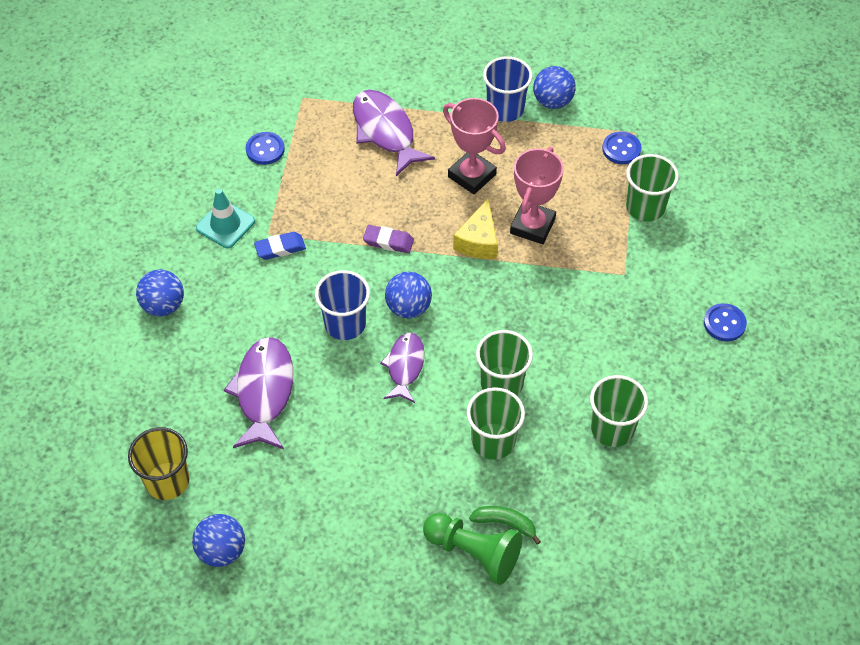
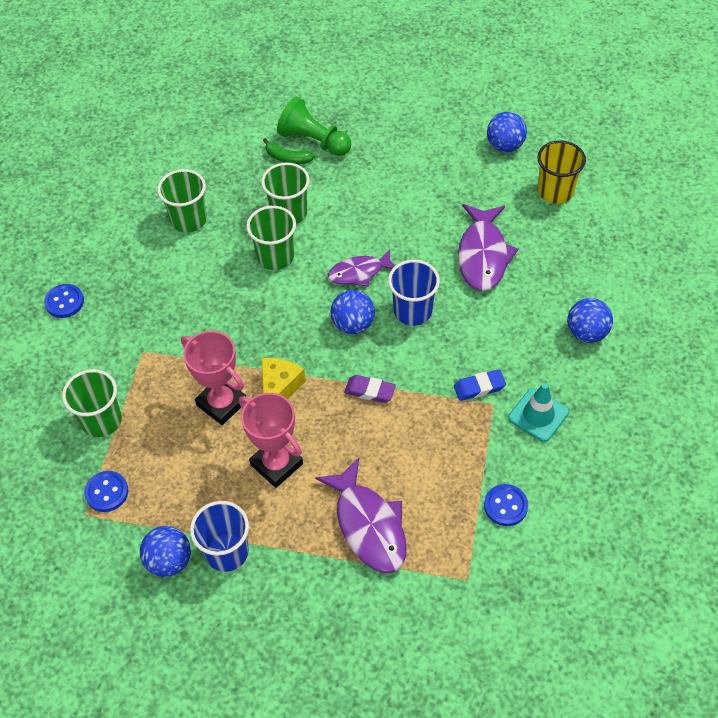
camera: 175 degrees left, 0 degrees up
purple fish [380,333,425,403] -> purple fish turned 60 degrees clockwise [328,249,395,286]
pink trophy [510,147,564,244] -> pink trophy turned 75 degrees counterclockwise [181,331,246,425]

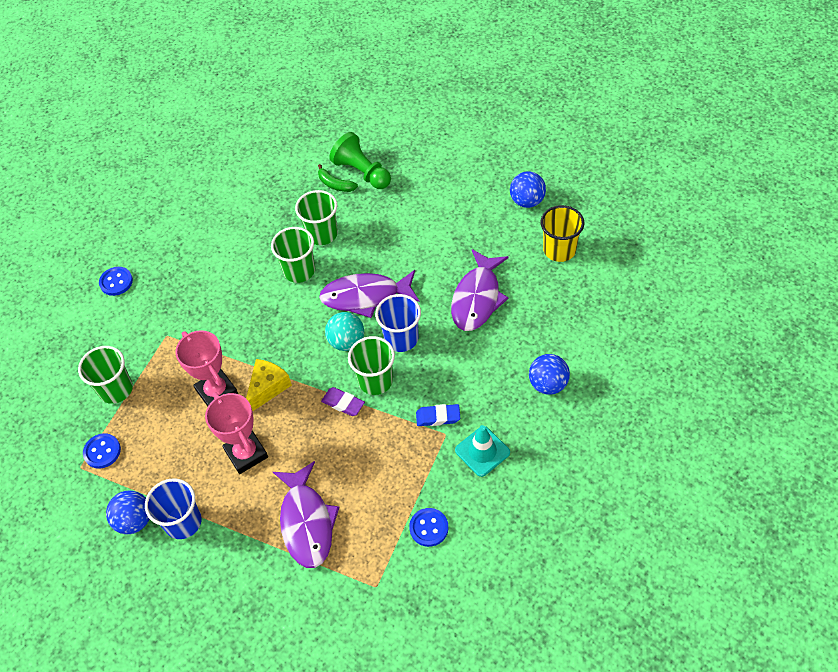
camera: 15 degrees right, 0 degrees up
green cup [157,169,207,233] -> green cup moved to [348,336,395,395]
purple fish [328,249,395,286] -> purple fish [319,270,420,318], size x1.57
blue ball [330,290,375,334] -> turquoise ball [325,312,364,351]

